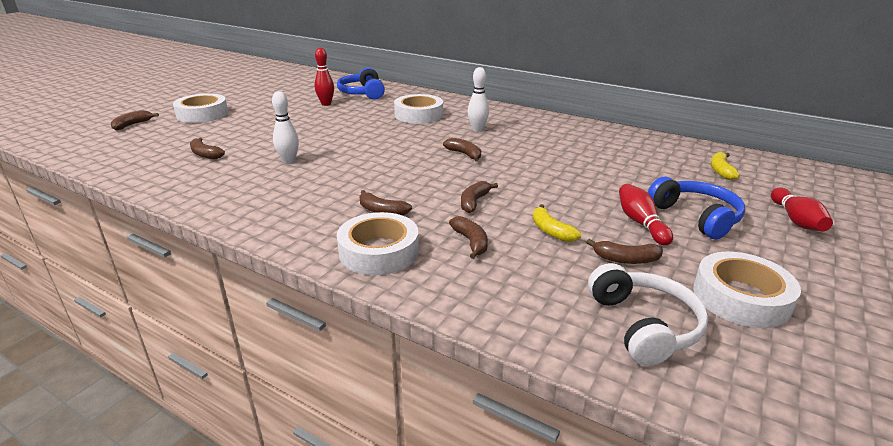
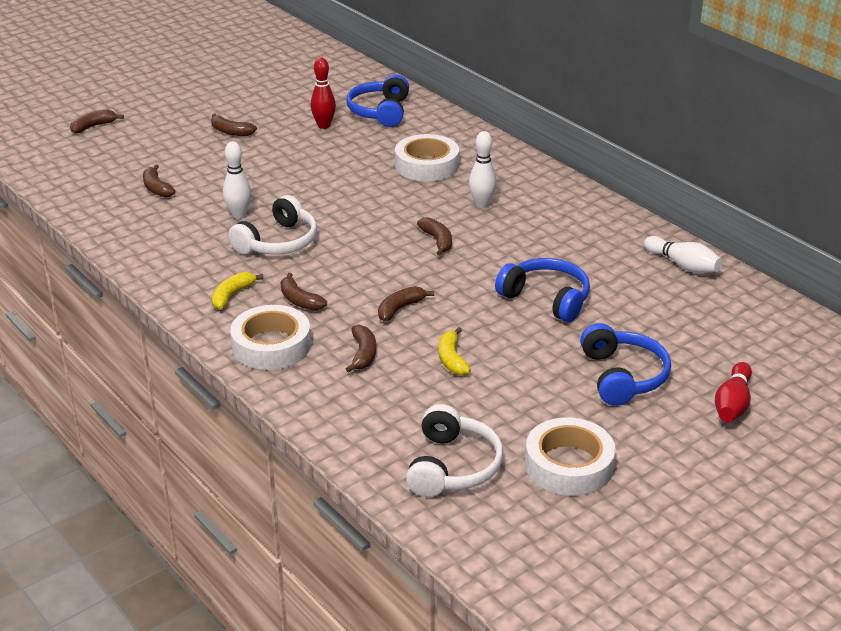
camera: 20 degrees right, 5 degrees up
white tape [173,93,228,123] -> none
brown banana [586,239,663,264] -> brown banana moved to [211,114,257,136]
red bowling pin [619,184,673,246] -> none
yellow banana [711,152,740,180] -> yellow banana moved to [212,272,264,309]
none -> white headphones [228,195,317,254]
none -> blue headphones [495,258,590,322]
none -> white bowling pin [644,236,723,273]

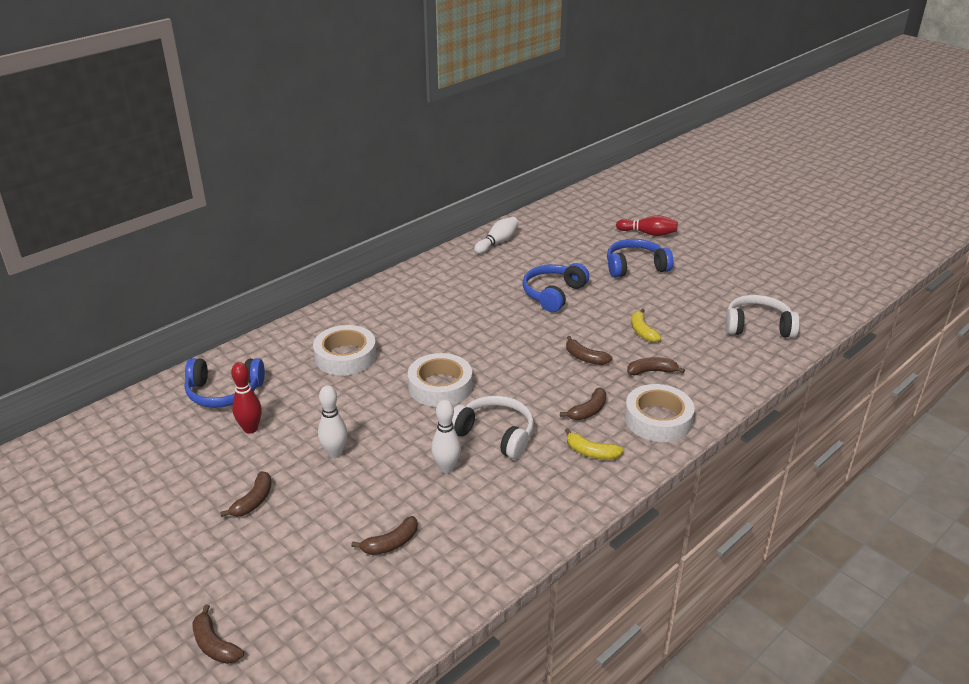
camera: 95 degrees left, 0 degrees up
brown banana [417,217,452,255] -> none
yellow banana [439,327,471,375] -> yellow banana turned 90 degrees clockwise [631,309,661,342]
white bowling pin [469,131,497,208] -> white bowling pin moved to [318,385,347,458]
white tape [525,417,616,496] -> white tape moved to [408,353,472,407]

